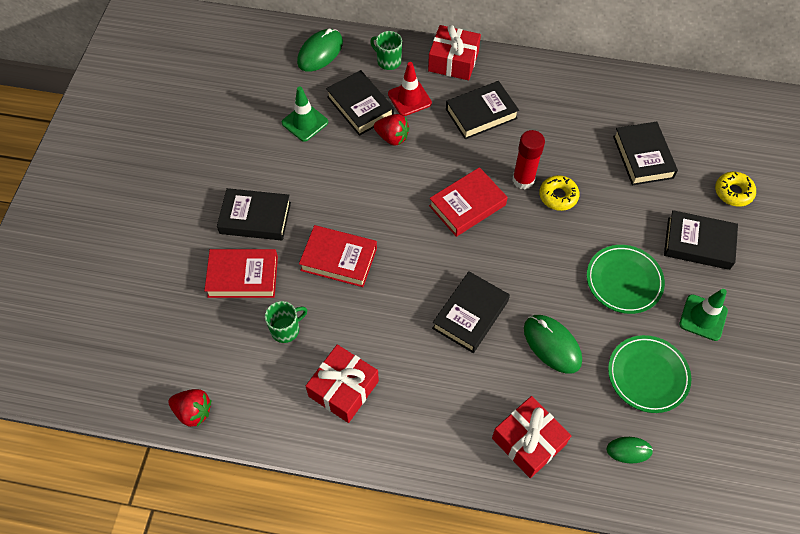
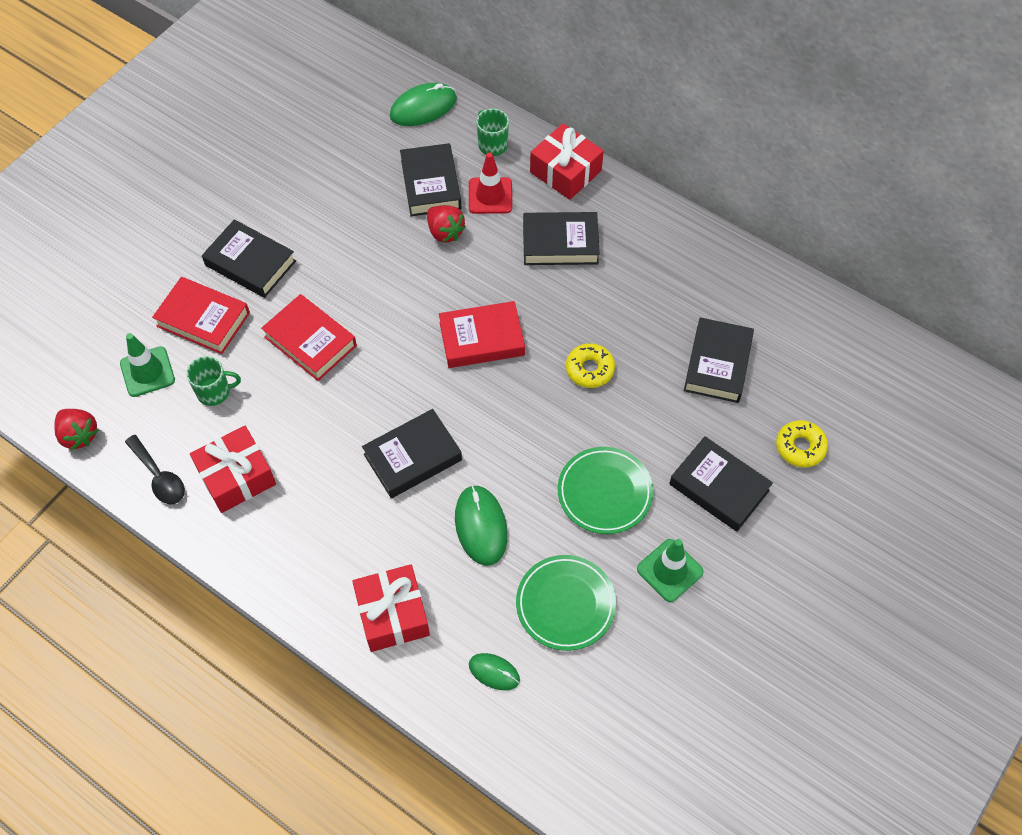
camera: 25 degrees right, 0 degrees up
green traffic cone [282,86,328,142] -> green traffic cone moved to [120,333,175,397]
red glue stick [512,130,545,189] -> none
none -> black spoon [125,435,185,504]

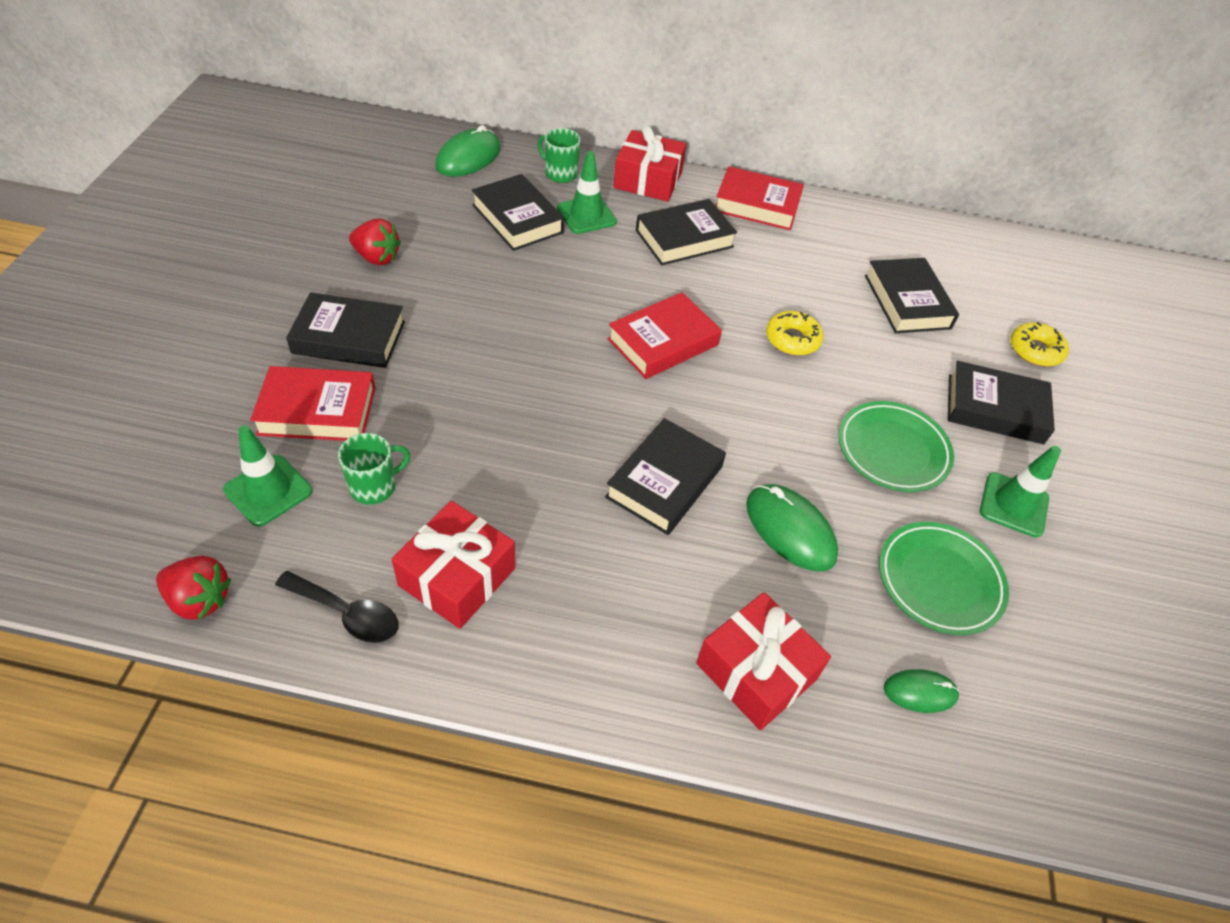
camera: 30 degrees left, 10 degrees down
red book [261,294,357,381] -> red book moved to [716,166,804,230]
red strawberry [427,205,466,243] -> red strawberry moved to [349,218,401,265]
red traffic cone [469,152,512,214] -> green traffic cone [557,151,617,234]

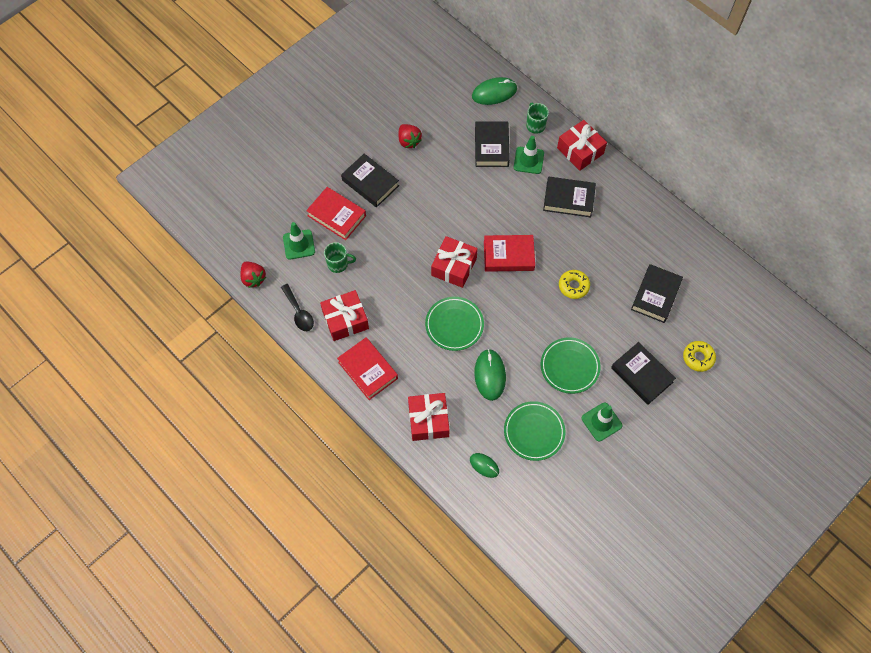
camera: 40 degrees right, 15 degrees up
black book [605,418,726,535] -> green plate [425,297,484,351]
red book [716,166,804,230] -> red book moved to [337,337,398,400]
none -> red gift [431,236,478,288]

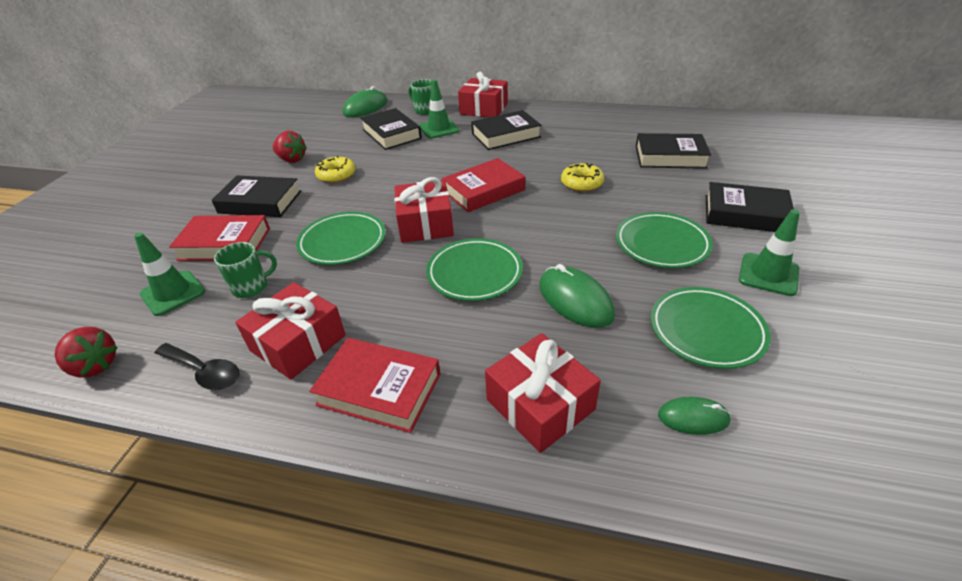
camera: 30 degrees left, 25 degrees down
black book [631,264,683,323] -> black book turned 75 degrees counterclockwise [636,133,711,169]
yellow donut [683,341,716,372] -> yellow donut moved to [315,156,356,183]
none -> green plate [296,212,386,265]

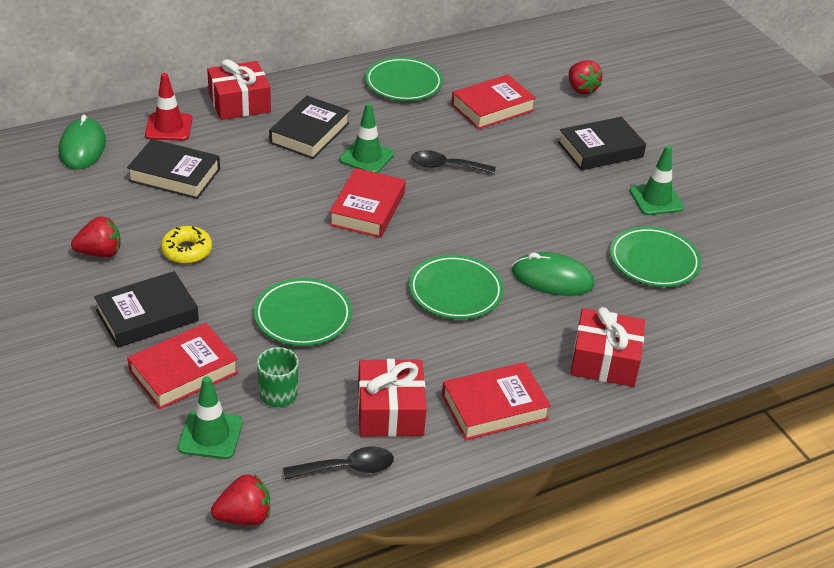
camera: 45 degrees left, 0 degrees up
red gift [394,177,454,243] -> none
green mug [409,79,432,115] -> red traffic cone [145,73,192,141]
green traffic cone [419,79,459,139] -> green traffic cone moved to [339,103,394,173]
yellow donut [561,163,604,192] -> black spoon [411,150,496,174]
green plate [616,212,713,268] -> green plate moved to [365,57,443,101]
black book [636,133,711,169] -> red book [451,74,536,129]
green mouse [658,397,731,435] -> none
none -> red strawberry [569,60,603,95]

